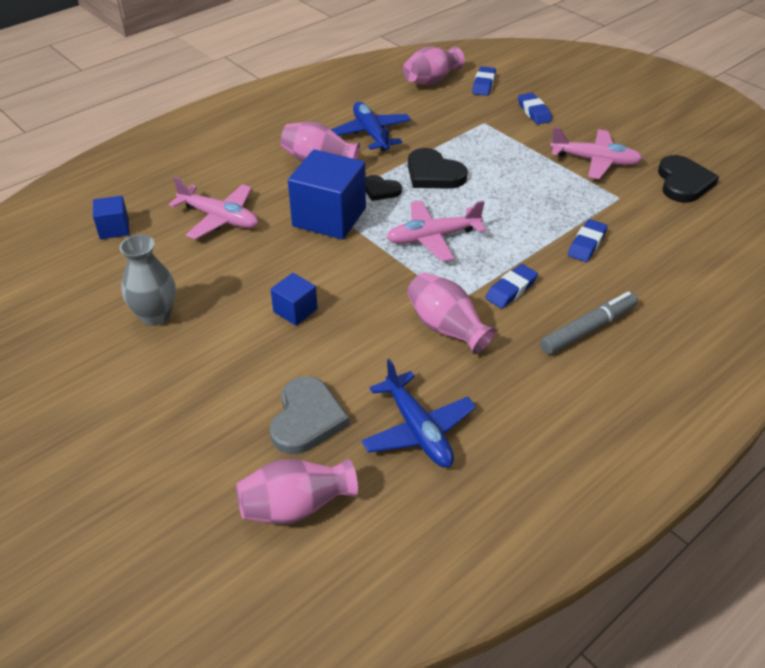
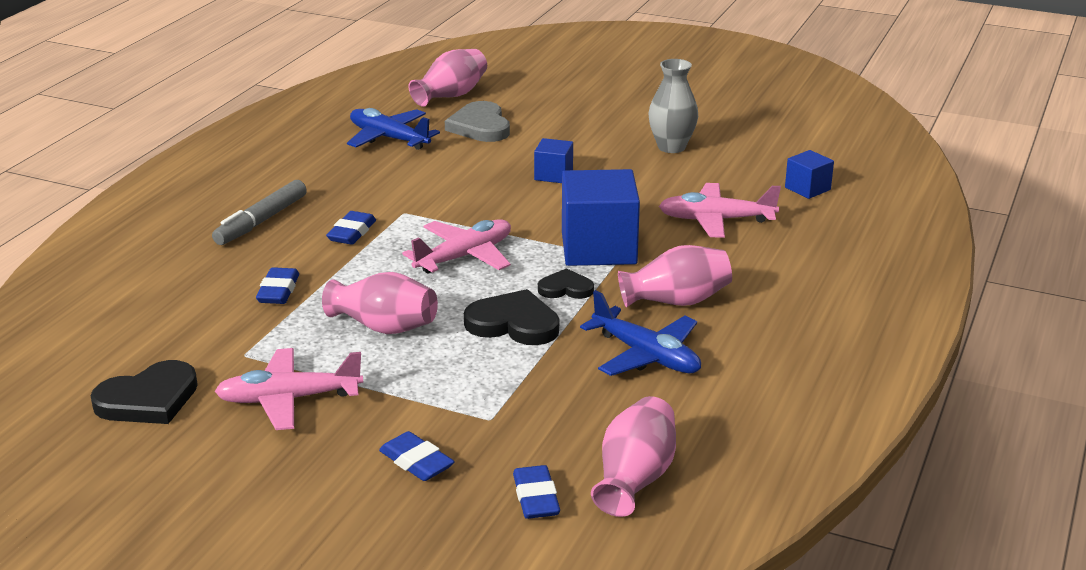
camera: 155 degrees right, 15 degrees down
pink vase [407,272,496,354] -> pink vase moved to [322,272,438,334]
black heart [658,155,719,203] -> black heart turned 105 degrees counterclockwise [91,360,198,424]

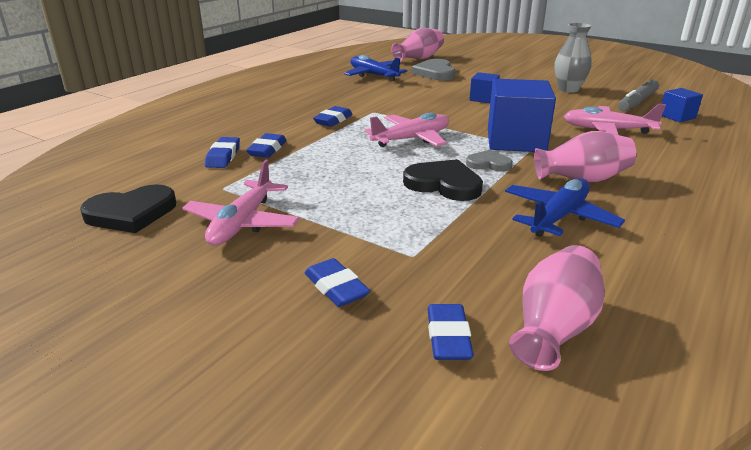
camera: 10 degrees right, 0 degrees up
grey marker [212,180,307,245] -> grey marker moved to [618,79,659,111]
pink plane [214,348,363,430] -> pink plane turned 75 degrees counterclockwise [182,160,300,246]
pink vase [322,272,438,334] -> none
black heart [538,268,594,299] -> grey heart [466,150,513,172]
blue plane [580,290,701,376] -> blue plane turned 105 degrees counterclockwise [505,178,625,237]
none -> blue eraser [205,137,240,168]

